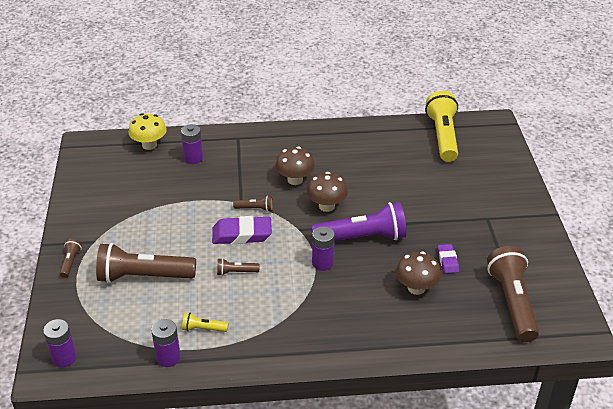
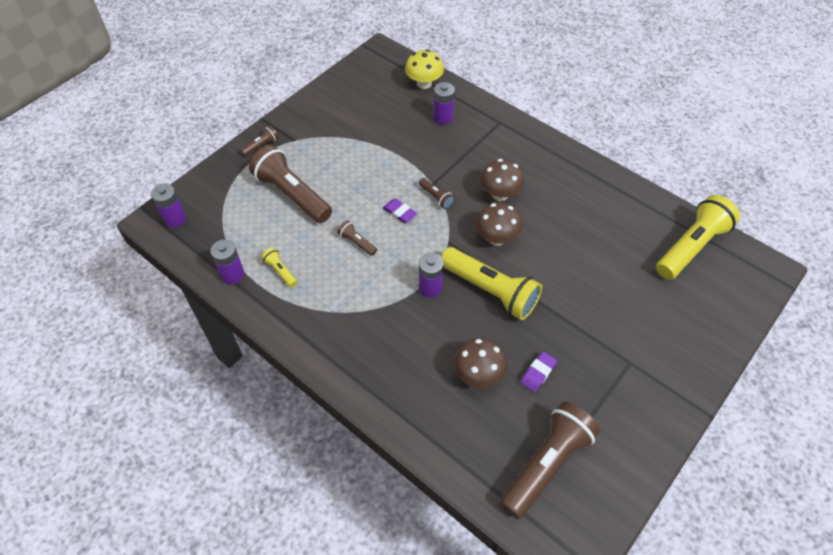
camera: 45 degrees right, 15 degrees up
purple eraser [212,216,272,244] -> purple eraser [383,198,417,223], size x0.56
purple flashlight [312,202,406,241] -> yellow flashlight [441,247,542,320]

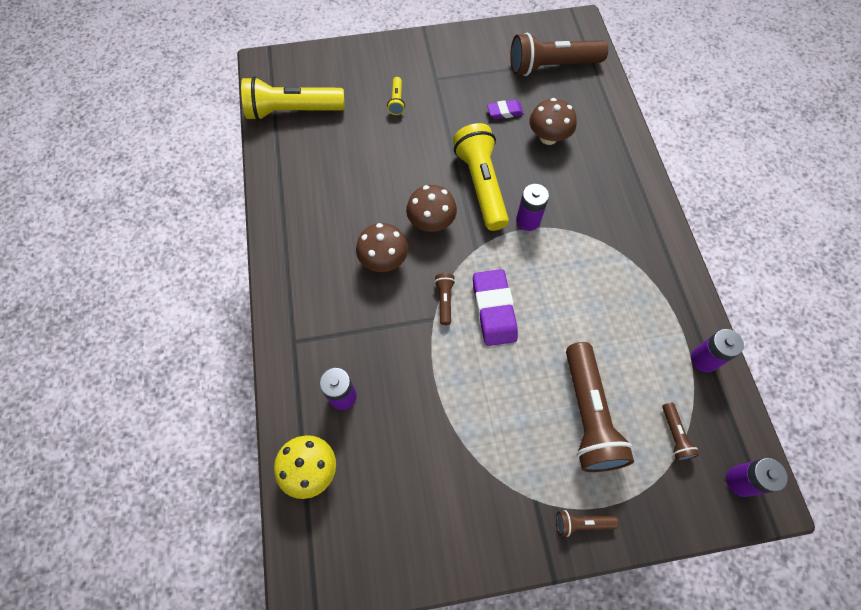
camera: 140 degrees left, 10 degrees up
yellow flashlight [261,248,297,287] -> yellow flashlight moved to [387,77,405,115]
brown flashlight [337,220,377,256] -> brown flashlight moved to [662,403,699,461]
purple eraser [383,198,417,223] -> purple eraser [473,269,518,346], size x1.78

